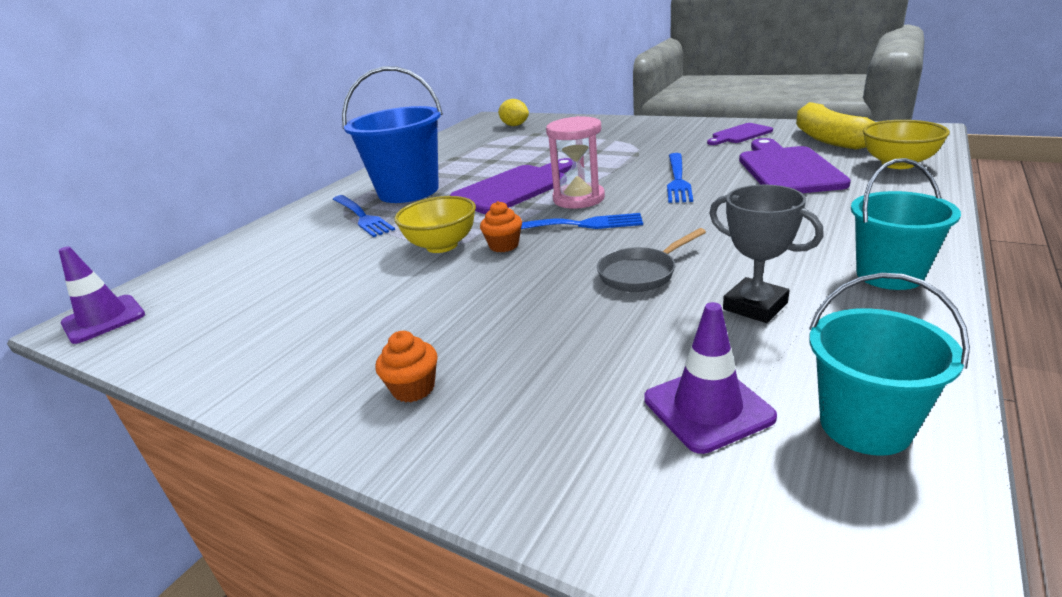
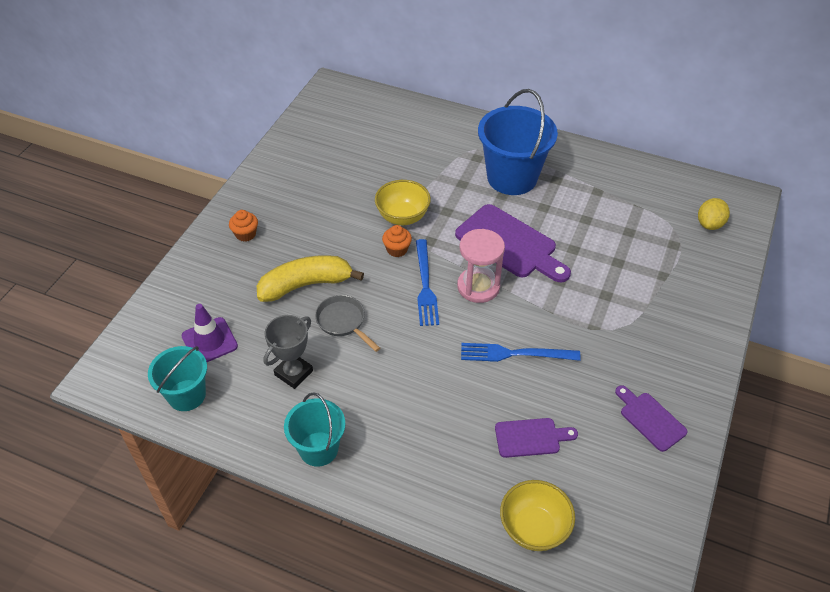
camera: 80 degrees right, 20 degrees up
purple traffic cone [59,246,145,344] -> none
blue fork [333,195,395,237] -> none
purple cutting board [739,138,851,193] -> purple cutting board [495,418,578,458], size x0.56
yellow banana [796,102,875,150] -> yellow banana moved to [257,255,364,302]

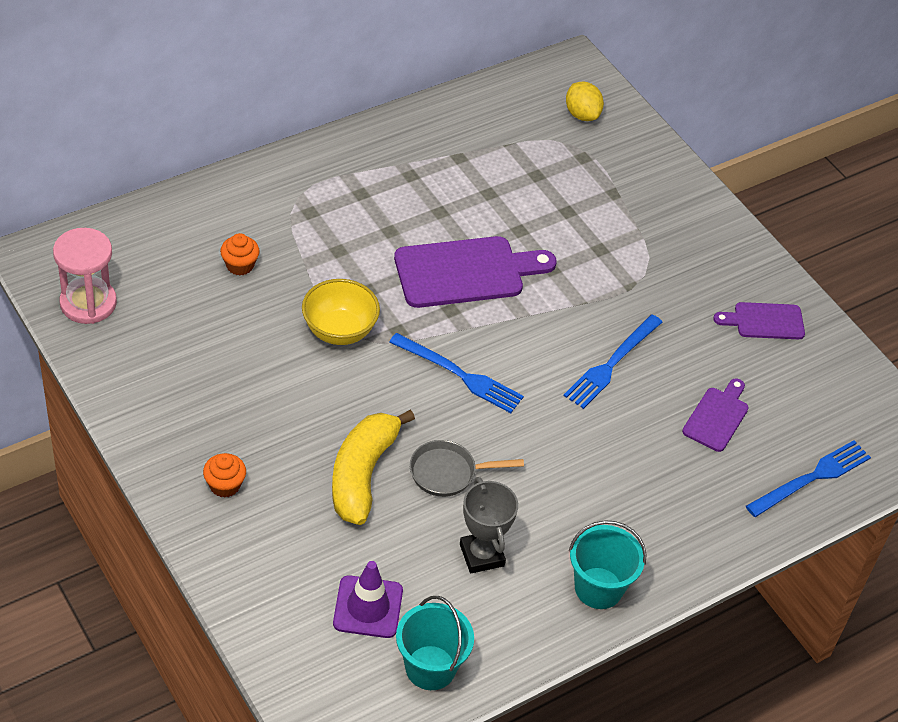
camera: 60 degrees left, 0 degrees up
orange cupcake [382,225,412,257] -> orange cupcake moved to [220,233,259,276]
pink hourglass [457,229,505,303] -> pink hourglass moved to [53,228,117,324]
blue bucket [478,89,558,195] -> none
yellow bowl [500,480,575,551] -> blue fork [746,440,871,517]

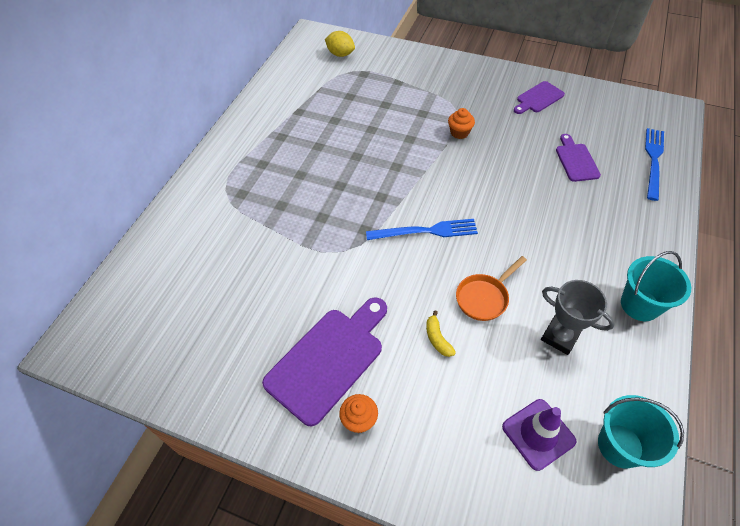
camera: 30 degrees left, 5 degrees up
pink hourglass [53,228,117,324] -> none
orange cupcake [220,233,259,276] -> orange cupcake moved to [448,108,475,139]
yellow bowl [302,279,380,345] -> none
yellow banana [332,409,415,525] -> yellow banana [426,311,456,357], size x0.42
purple cutting board [394,236,557,308] -> purple cutting board moved to [262,297,387,427]
grey pan [410,440,524,497] -> orange pan [456,256,527,321]
blue fork [564,314,662,409] -> none

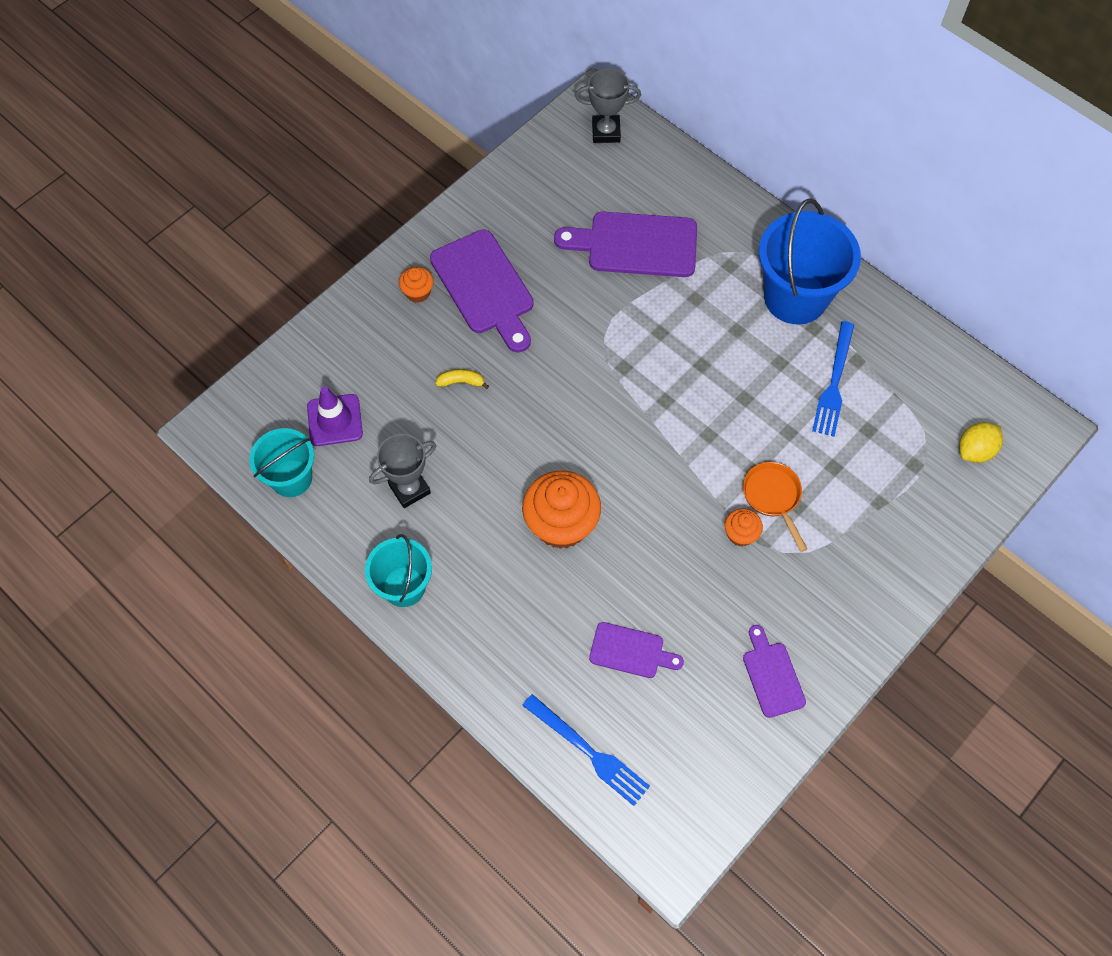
camera: 110 degrees right, 10 degrees up
blue fork [366,219,478,240] -> blue fork moved to [812,321,854,437]
orange pan [456,256,527,321] -> orange pan moved to [743,462,807,552]
none -> orange cupcake [522,471,601,549]
none -> purple cutting board [554,212,697,277]
none -> grey trophy [575,69,641,143]
none -> blue bucket [759,199,861,325]

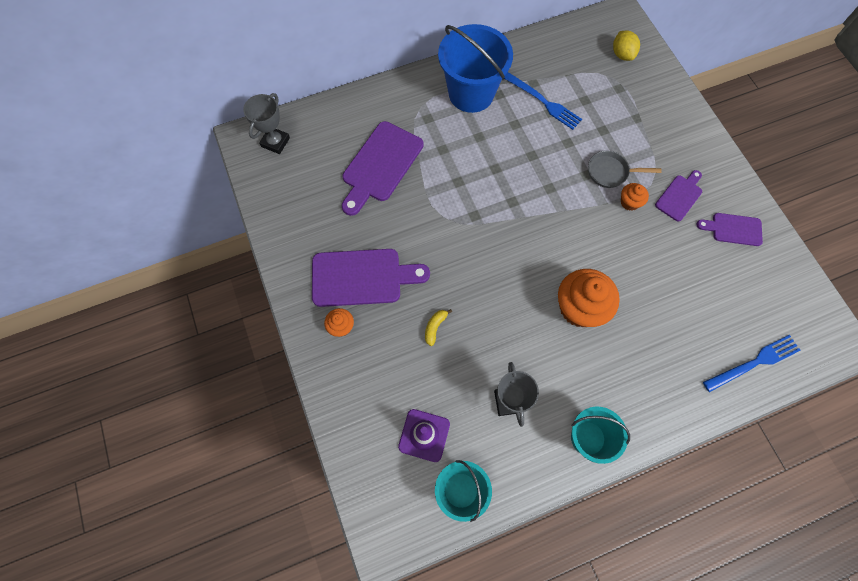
camera: 65 degrees left, 5 degrees up
purple cutting board [589,622,684,678] -> purple cutting board moved to [655,170,702,221]
orange pan [743,462,807,552] -> grey pan [588,151,662,188]

